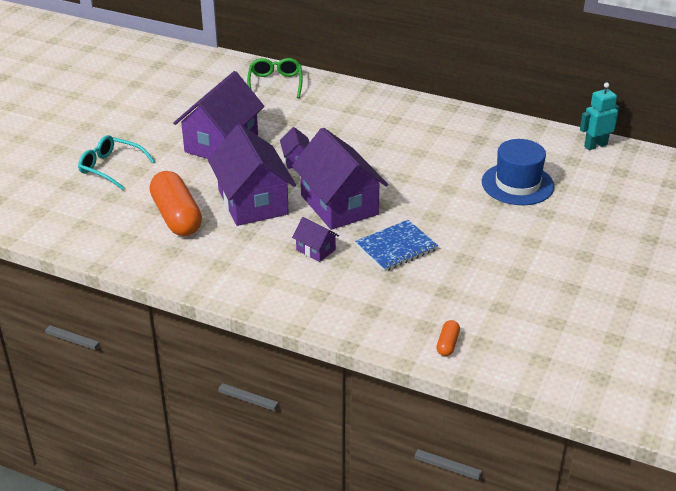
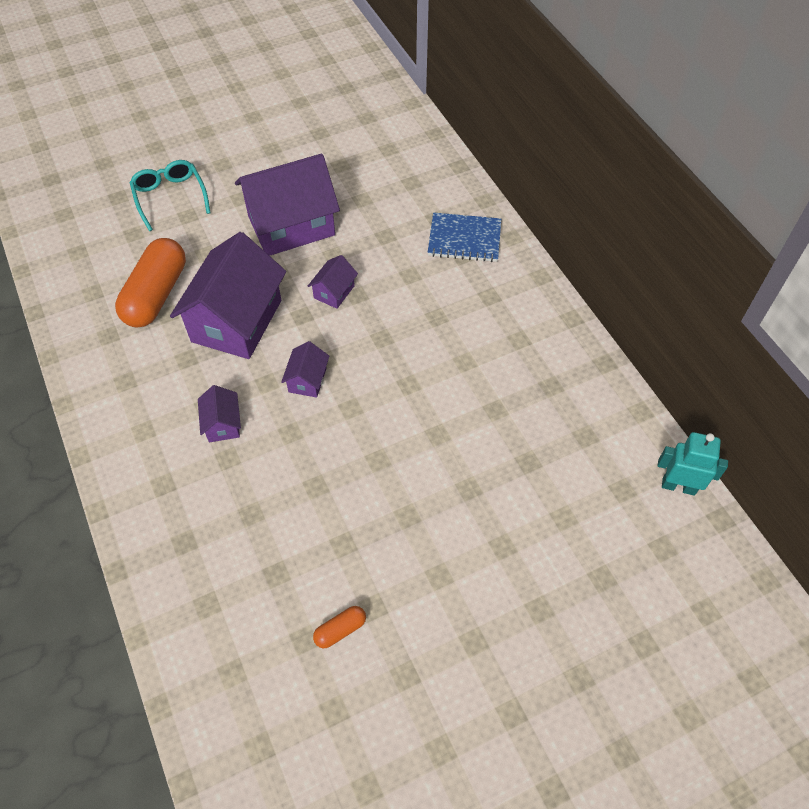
camera: 40 degrees right, 20 degrees up
green glasses [247,58,303,98] -> none
purple house [292,128,388,230] -> purple house [281,341,329,398], size x0.44
blue notebook [355,220,438,272] -> blue notebook moved to [428,213,501,262]
orange capsule [436,320,460,356] -> orange capsule moved to [313,606,366,648]
blue hat [482,139,555,205] -> none

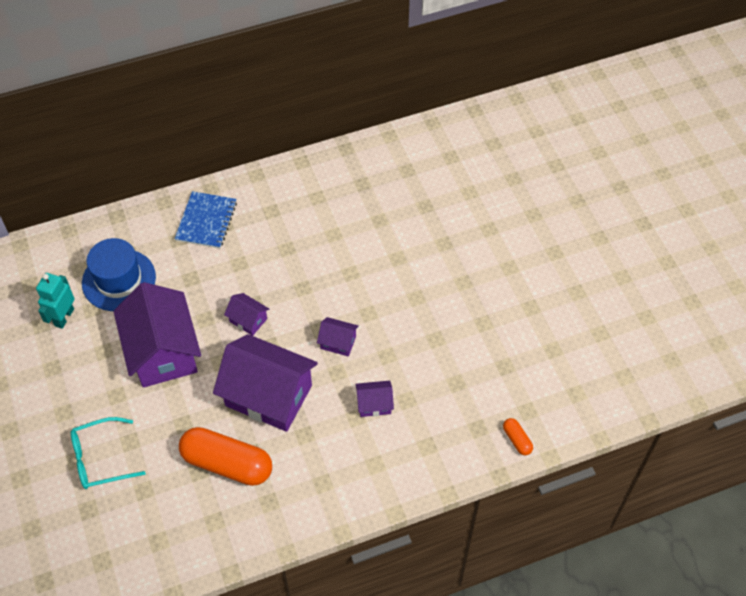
camera: 85 degrees left, 0 degrees up
orange capsule [313,606,366,648] -> orange capsule moved to [503,418,533,455]
turquoise robot [658,432,728,496] -> turquoise robot moved to [36,273,75,329]
none -> blue hat [82,238,156,311]

